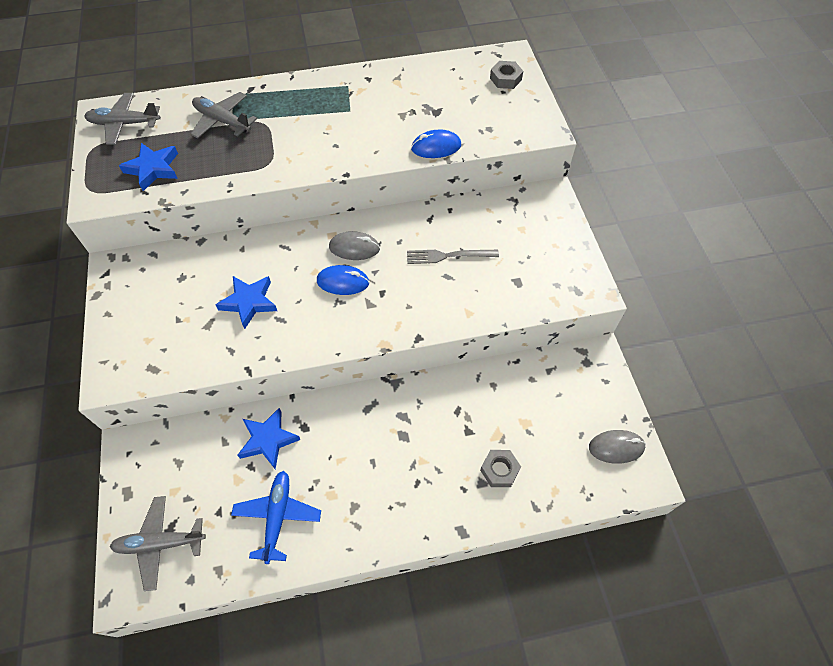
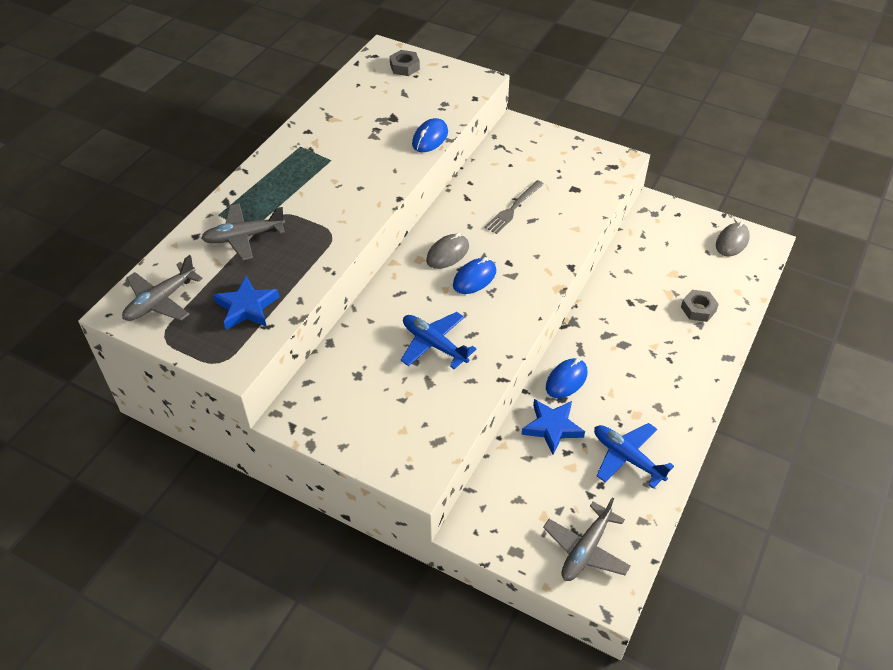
camera: 50 degrees left, 10 degrees down
blue star [215,276,277,329] -> blue plane [401,312,476,369]
none -> blue mouse [546,358,588,398]

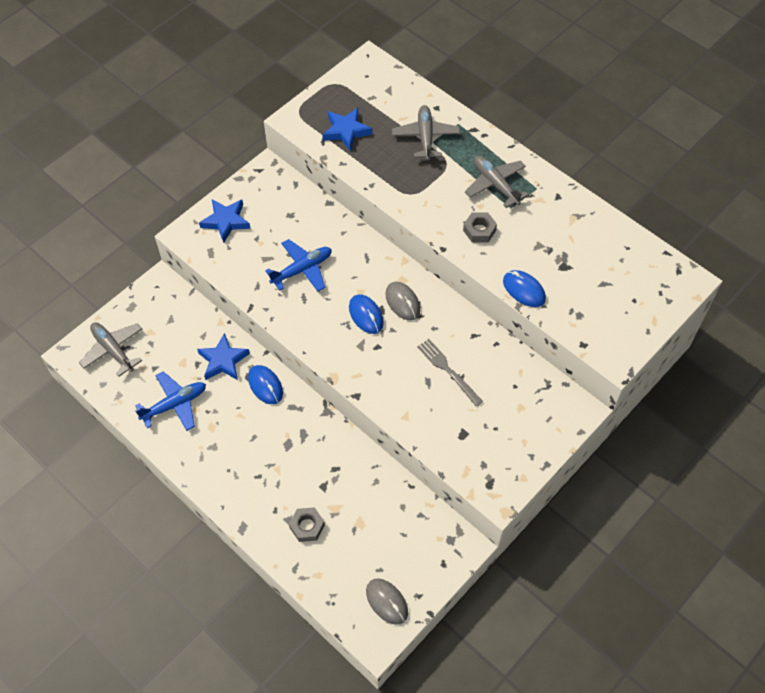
camera: 105 degrees right, 10 degrees up
grey plane [122,255,203,321] -> grey plane moved to [465,156,529,208]
grey nut [390,50,420,76] -> grey nut moved to [463,213,497,242]
none -> blue star [199,199,251,243]

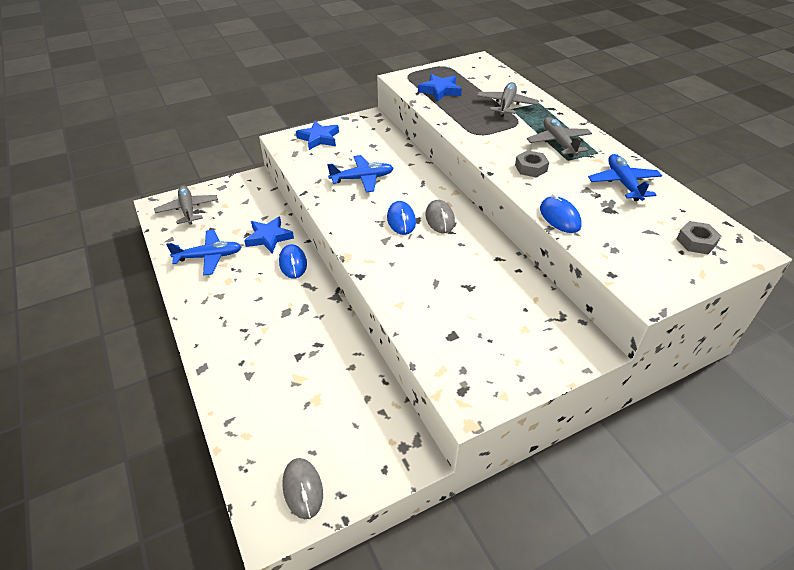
camera: 20 degrees right, 15 degrees down
grey nut [289,507,325,542] -> grey nut moved to [677,221,721,254]
grey fork [417,339,483,406] -> none
none -> blue plane [588,154,662,201]

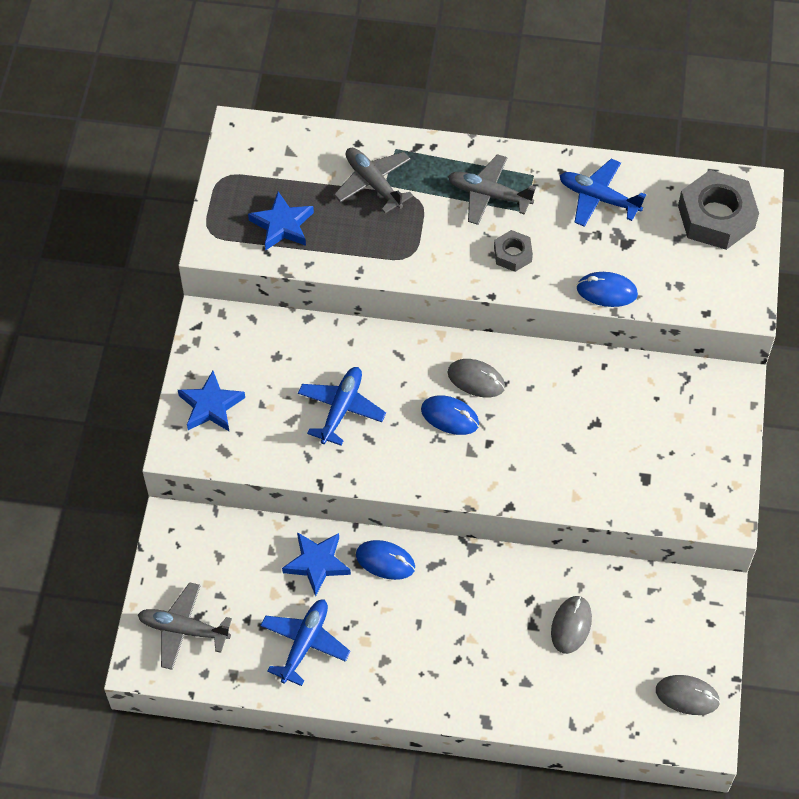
camera: 55 degrees left, 15 degrees up
grey nut [677,221,721,254] -> grey nut [678,170,759,250], size x1.95
none -> grey mouse [551,596,592,654]

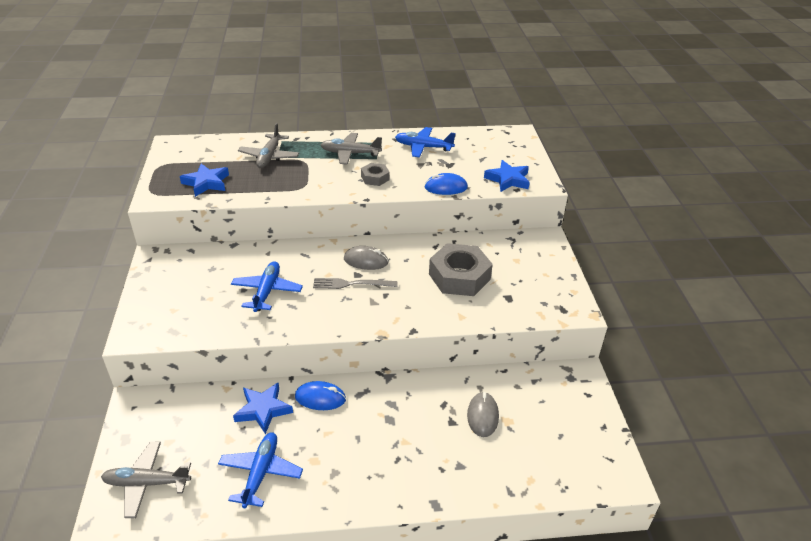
camera: 15 degrees left, 20 degrees down
blue star [178,371,245,432] -> blue star moved to [484,160,530,192]
grey plane [334,148,413,213] -> grey plane turned 120 degrees counterclockwise [238,123,299,168]
blue mouse [421,395,479,435] -> grey fork [313,278,398,289]
grey mouse [656,675,720,715] -> none
grey nut [678,170,759,250] -> grey nut moved to [429,243,493,296]

